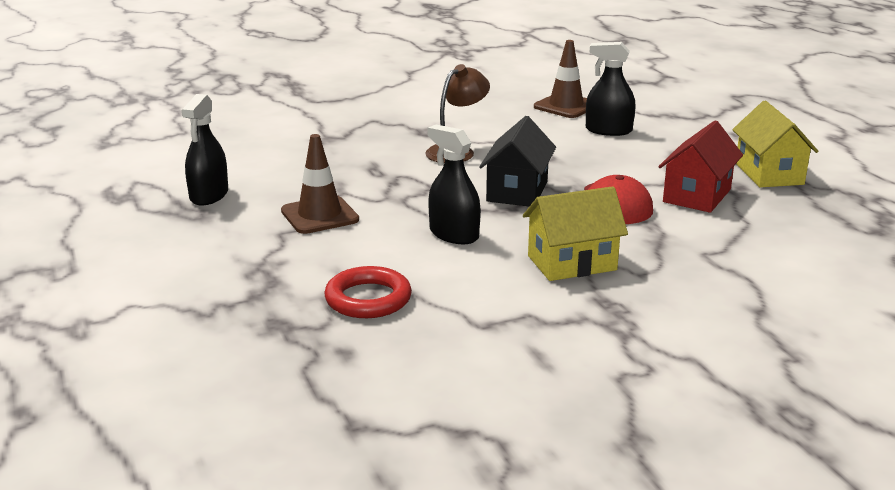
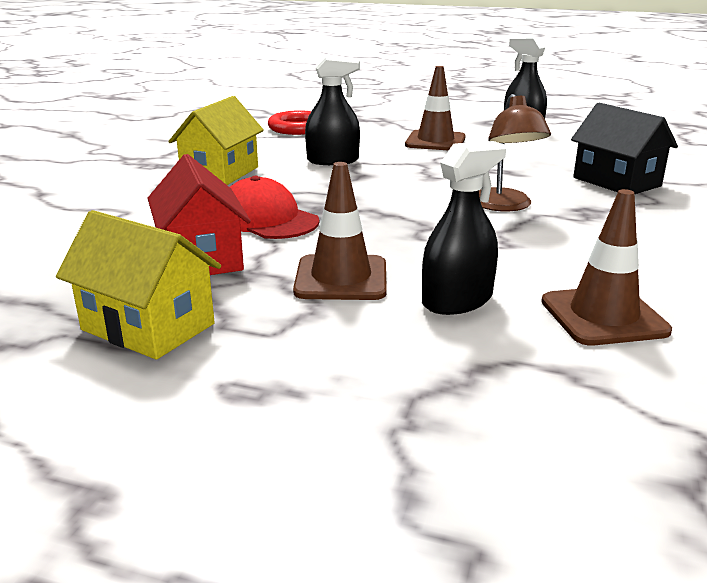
camera: 130 degrees right, 0 degrees up
black house [479,116,556,206] -> black house moved to [571,103,678,194]
none -> brown traffic cone [293,162,387,300]

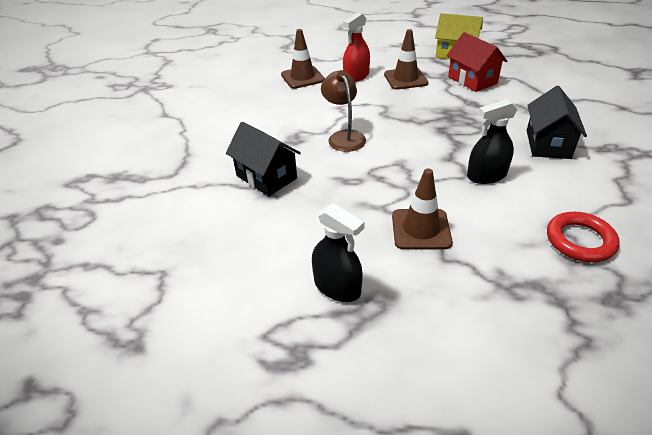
camera: 170 degrees right, 15 degrees up
yellow house [168,96,264,185] -> black house [527,86,587,159]
red cap [230,176,320,239] -> none
black spray bottle [422,141,506,315] -> red spray bottle [343,13,370,82]

